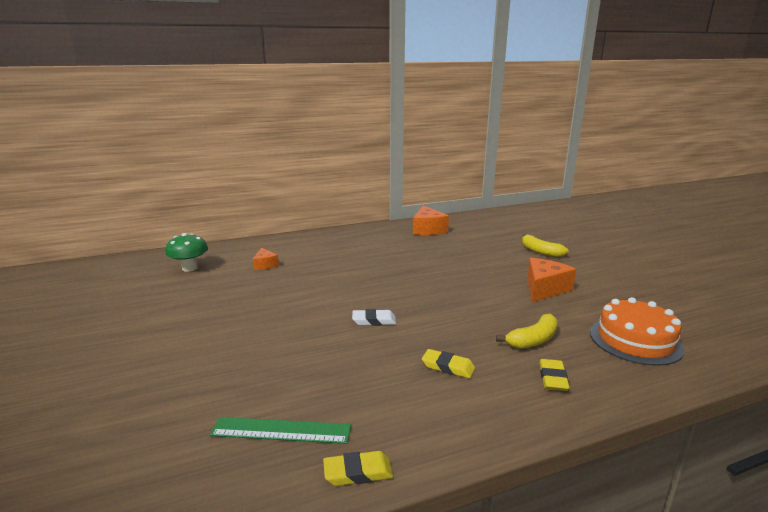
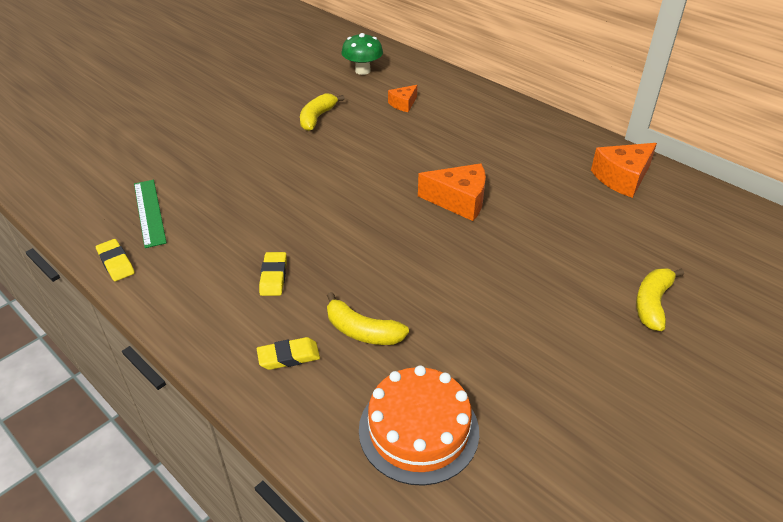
camera: 65 degrees right, 20 degrees up
white eraser [352,309,396,326] -> none
orange cheese [527,258,576,302] -> orange cheese moved to [418,163,486,221]
none -> yellow banana [300,93,345,131]

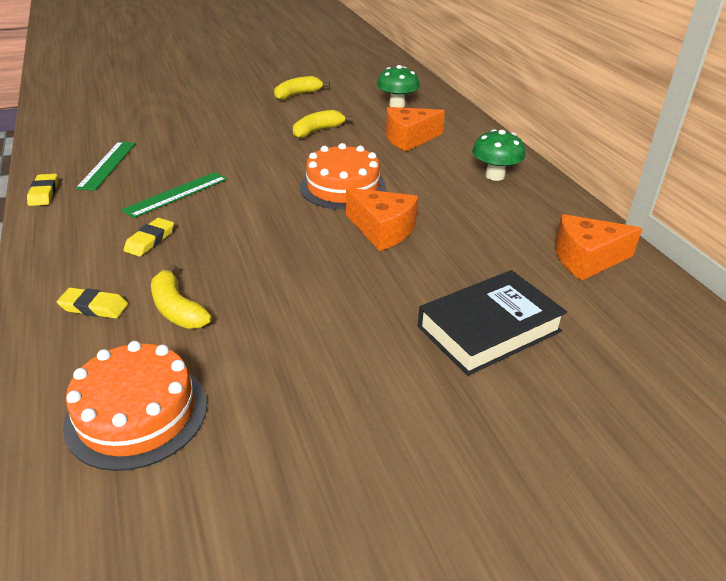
camera: 25 degrees right, 5 degrees down
orange cheese [388,85,417,112] -> orange cheese [386,107,445,151], size x1.73
yellow banana [636,268,684,331] -> yellow banana moved to [274,76,330,100]
none -> green ruler [122,172,227,218]
none -> orange cake [300,143,386,210]
none -> black book [418,270,567,376]
none -> green mushroom [472,129,525,181]

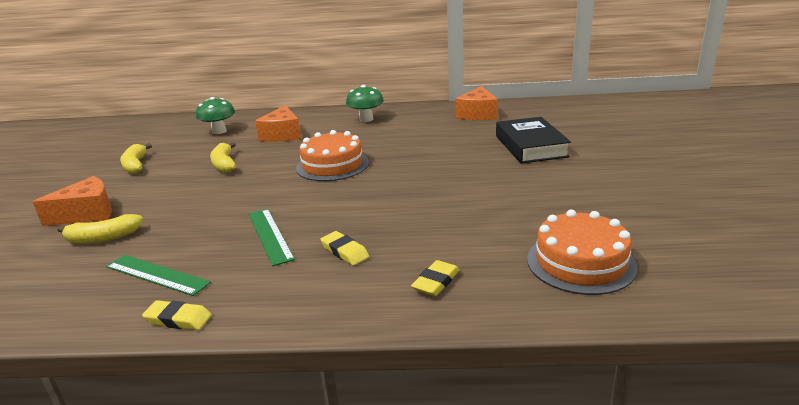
camera: 65 degrees left, 10 degrees down
yellow banana [151,264,212,329] -> yellow banana moved to [57,214,143,243]
orange cheese [346,188,418,251] -> orange cheese moved to [33,176,112,226]

